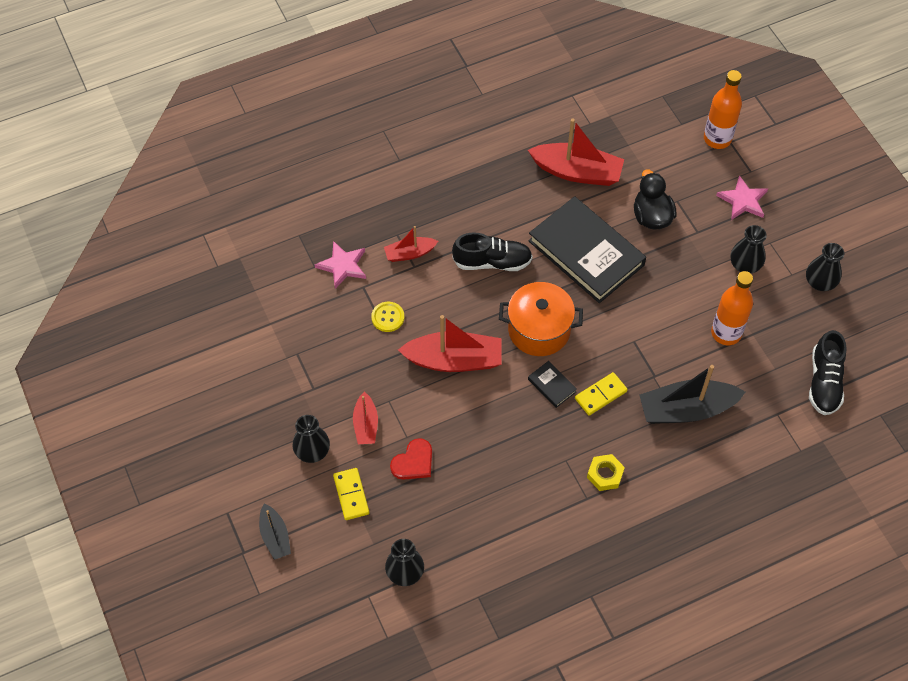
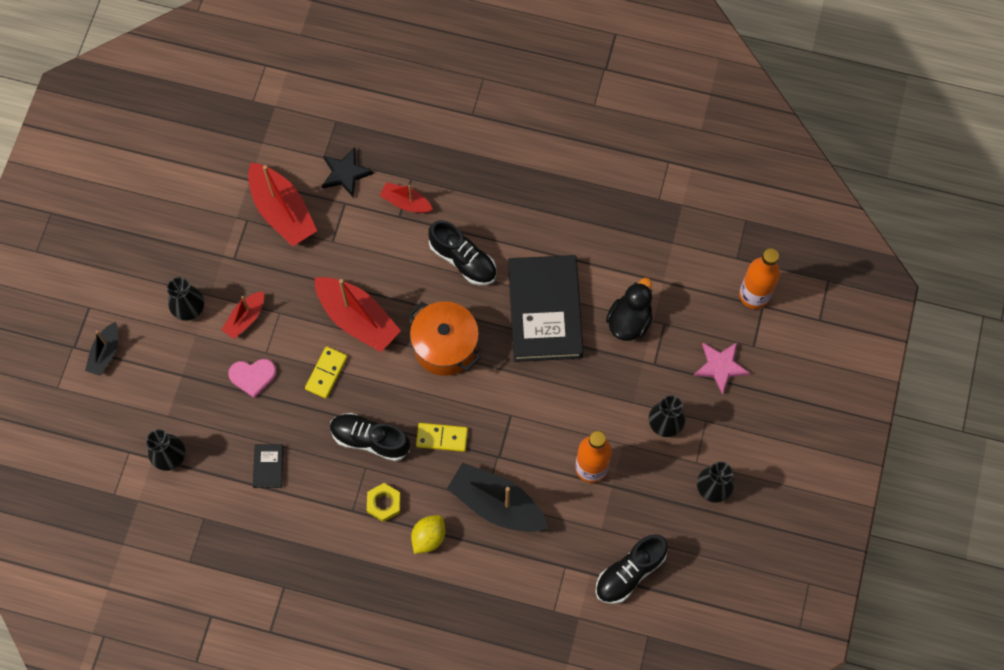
camera: 40 degrees right, 10 degrees up
pink star [315,241,366,289] -> black star [322,147,374,198]
yellow domino [333,468,369,520] -> yellow domino moved to [305,346,348,398]
yellow button [371,302,404,332] -> none
red heart [390,438,432,480] -> pink heart [228,359,277,398]
red boat [528,119,624,186] -> red boat moved to [248,163,317,247]
black book [528,361,577,408] -> black book moved to [253,444,284,488]
none -> black shoe [330,413,410,461]
none -> yellow lemon [411,515,445,554]

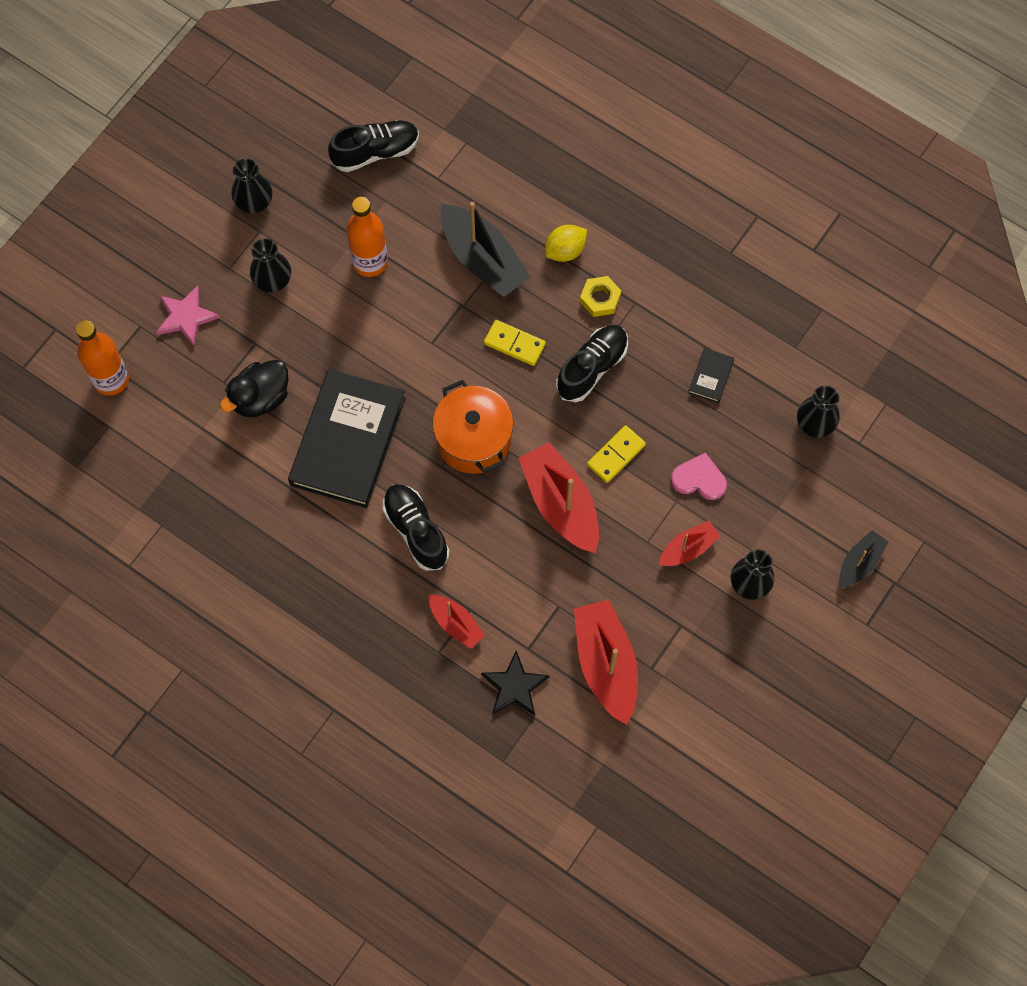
camera: 160 degrees left, 0 degrees up
black shoe [330,413,410,461] -> black shoe turned 90 degrees counterclockwise [556,325,628,402]

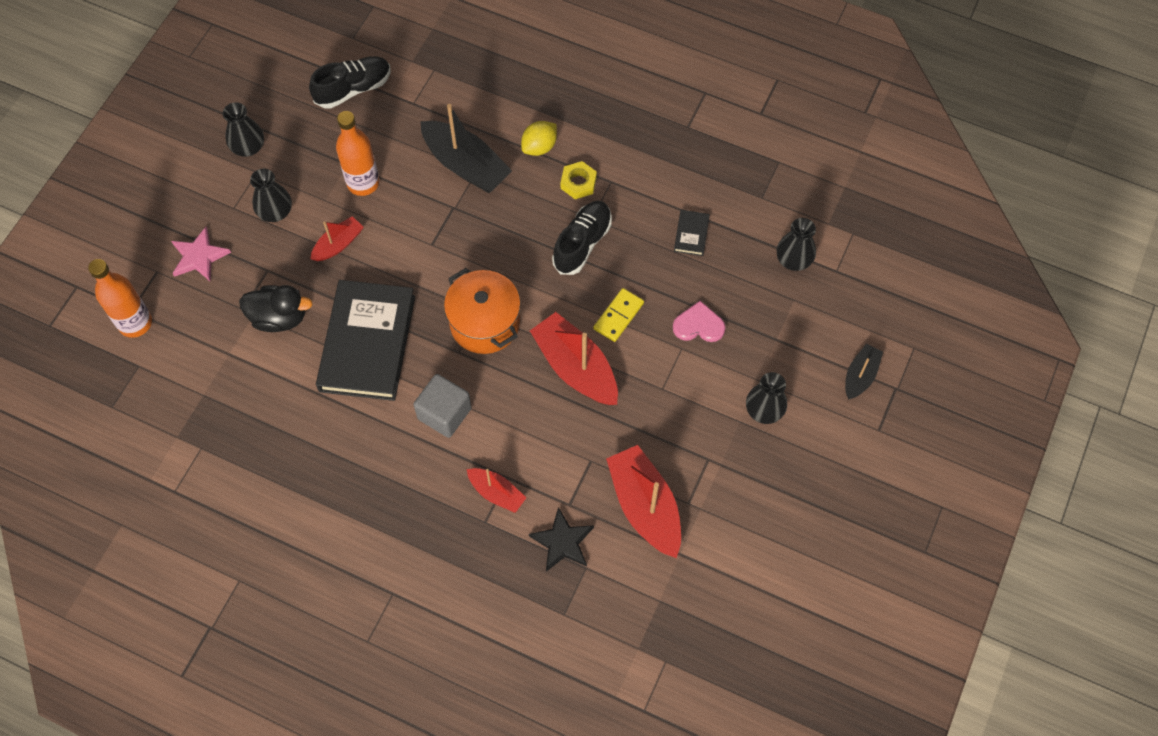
camera: 10 degrees left, 5 degrees down
black duck [220,360,288,417] -> black duck turned 120 degrees counterclockwise [239,285,313,332]
black shoe [382,484,449,571] -> grey cube [413,374,472,438]
yellow domino [484,320,546,366] -> none
red boat [659,521,720,566] -> red boat moved to [310,216,364,261]

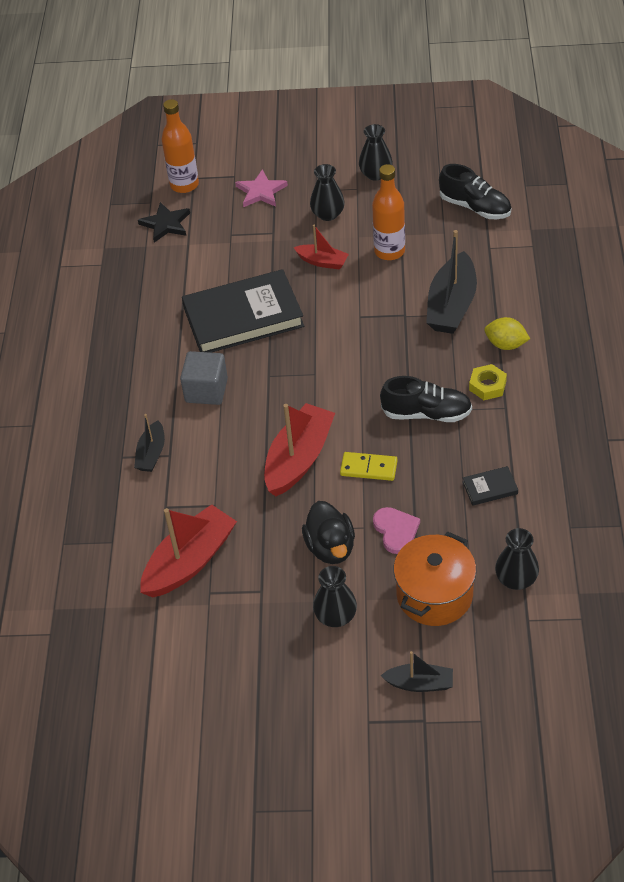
camera: 70 degrees right, 15 degrees down
black duck [239,285,313,332] -> black duck moved to [302,501,355,564]
orange pot [444,268,521,354] -> orange pot moved to [393,532,476,626]
red boat [467,468,526,513] -> black boat [134,414,165,472]
black star [529,507,594,572] -> black star moved to [138,202,190,243]

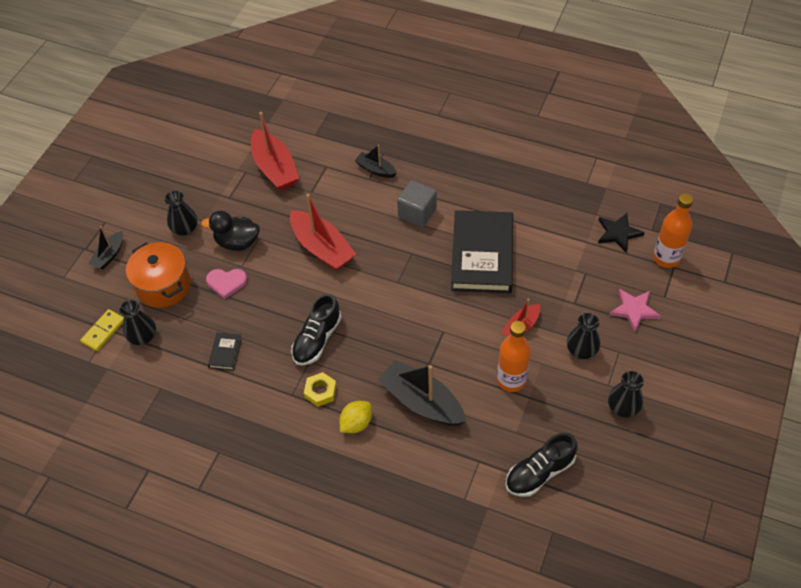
camera: 110 degrees right, 5 degrees up
yellow domino [340,452,398,481] -> yellow domino moved to [80,309,124,351]

